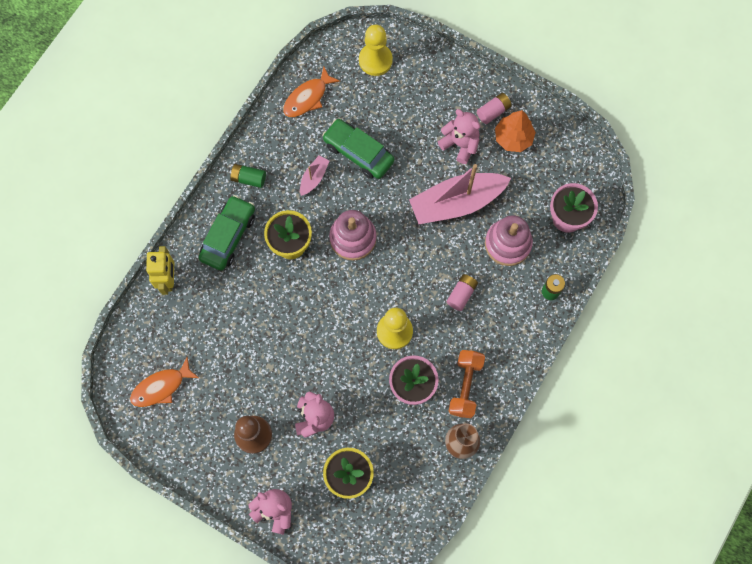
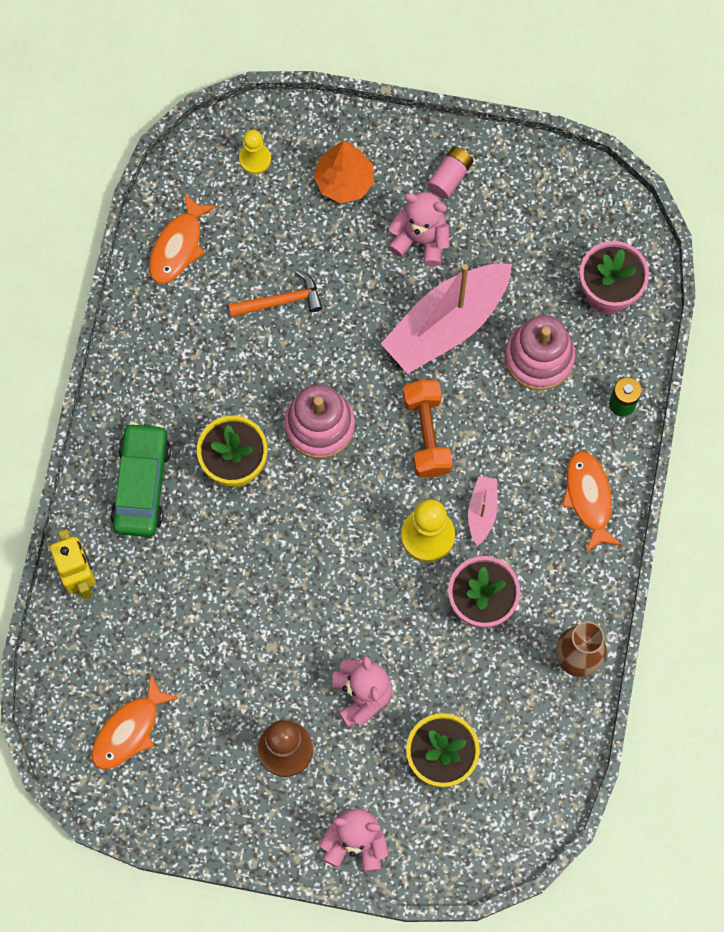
camera: 20 degrees left, 0 degrees up
green battery [229,164,266,188] -> none
pink boat [300,155,329,196] -> pink boat moved to [468,476,498,546]
green car [322,119,394,179] -> orange hammer [228,270,323,317]
yellow pawn [359,24,393,76] -> yellow pawn [239,130,271,174], size x0.62
pink battery [446,274,478,311] -> none
orange dumbbell [449,350,485,418] -> orange dumbbell moved to [403,380,453,477]
orange tree [495,110,536,152] -> orange tree moved to [314,141,374,203]
none -> orange fish [562,451,622,553]

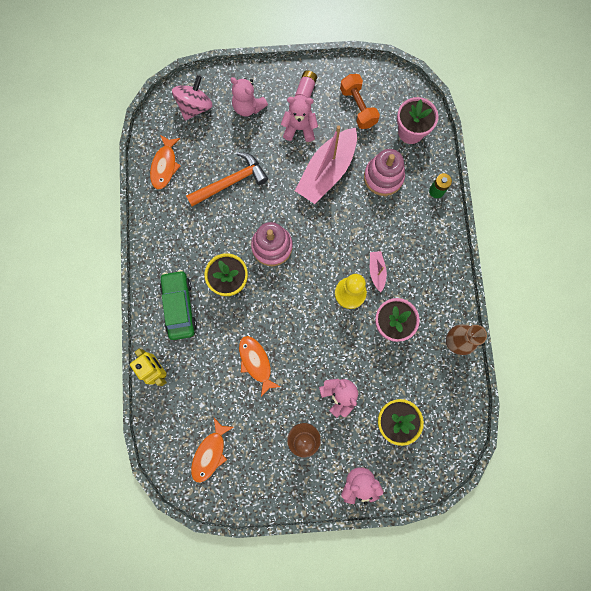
camera: 15 degrees left, 5 degrees up
orange hammer [228,270,323,317] -> orange hammer [186,152,268,206], size x1.52
yellow pawn [239,130,271,174] -> pink spinning top [172,75,212,121]
orange tree [314,141,374,203] -> pink teddy bear [230,77,268,117]
orange dumbbell [403,380,453,477] -> orange dumbbell moved to [340,74,380,129]
orange fish [562,451,622,553] -> orange fish moved to [239,336,281,397]

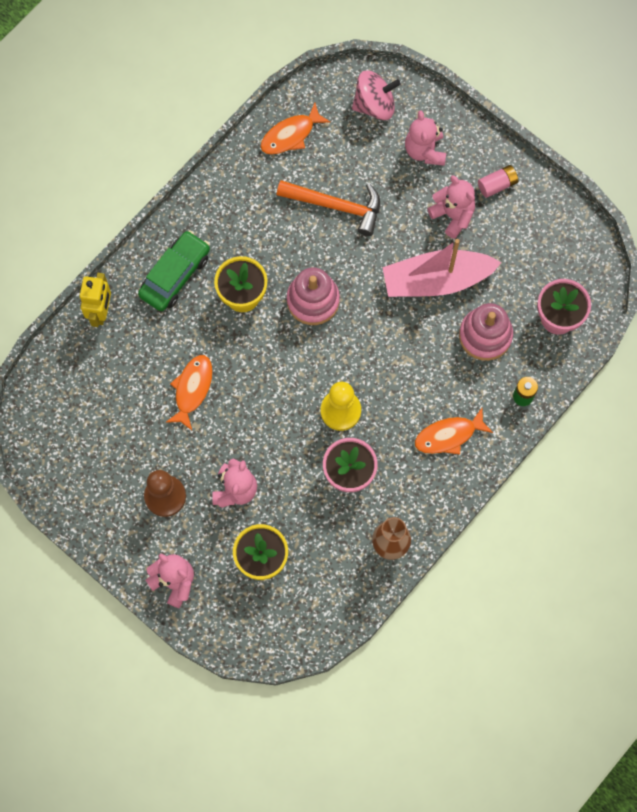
camera: 45 degrees right, 5 degrees down
orange fish [191,418,234,483] -> orange fish moved to [415,408,493,455]
orange dumbbell [340,74,380,129] -> none
pink boat [370,251,387,292] -> none

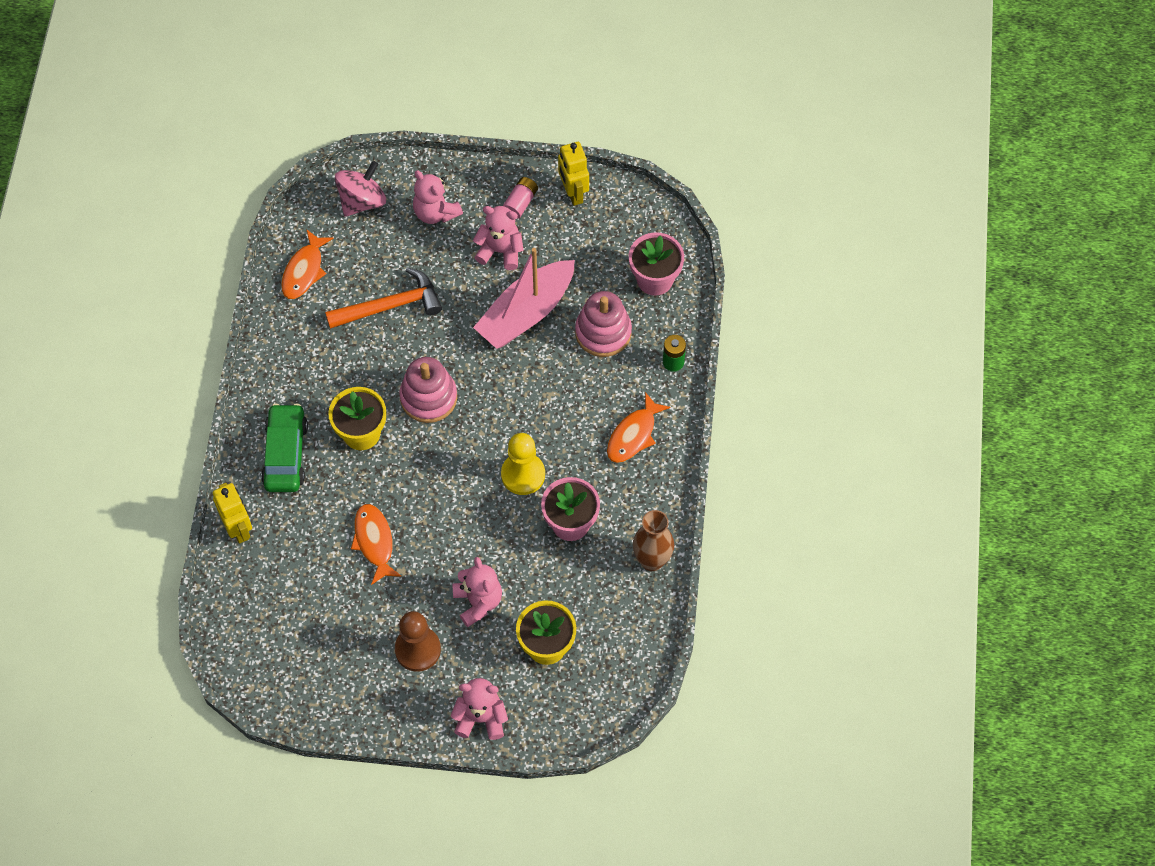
camera: 35 degrees left, 10 degrees down
none -> yellow robot [558,142,589,206]

